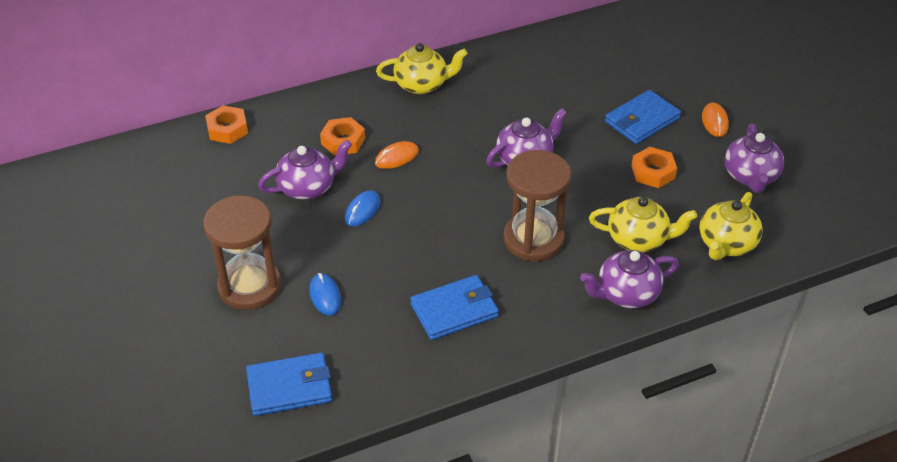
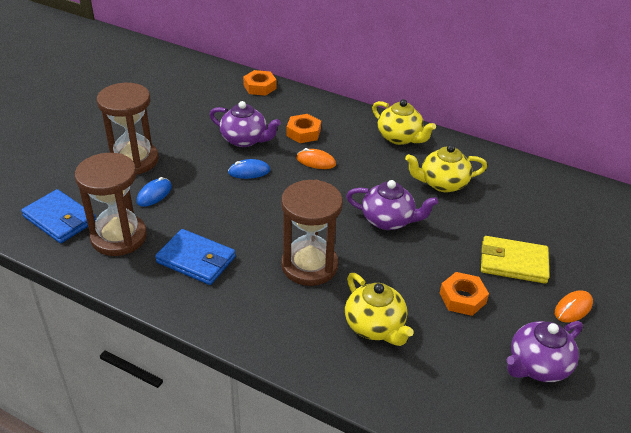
camera: 50 degrees right, 5 degrees down
purple teapot [580,250,679,308] -> none
blue wallet [605,90,681,144] -> yellow wallet [481,236,550,284]
yellow teapot [699,192,763,260] -> yellow teapot moved to [405,144,487,192]
none -> brown hourglass [75,153,147,256]

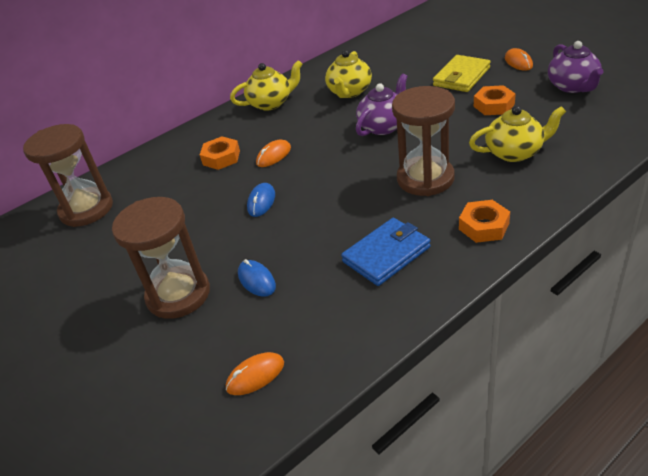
camera: 60 degrees left, 0 degrees up
blue wallet [21,189,96,243] -> orange mouse [226,352,284,395]
brown hourglass [75,153,147,256] -> brown hourglass moved to [23,124,113,227]
purple teapot [210,101,281,147] -> none
orange nut [243,70,277,96] -> orange nut moved to [459,200,510,243]

